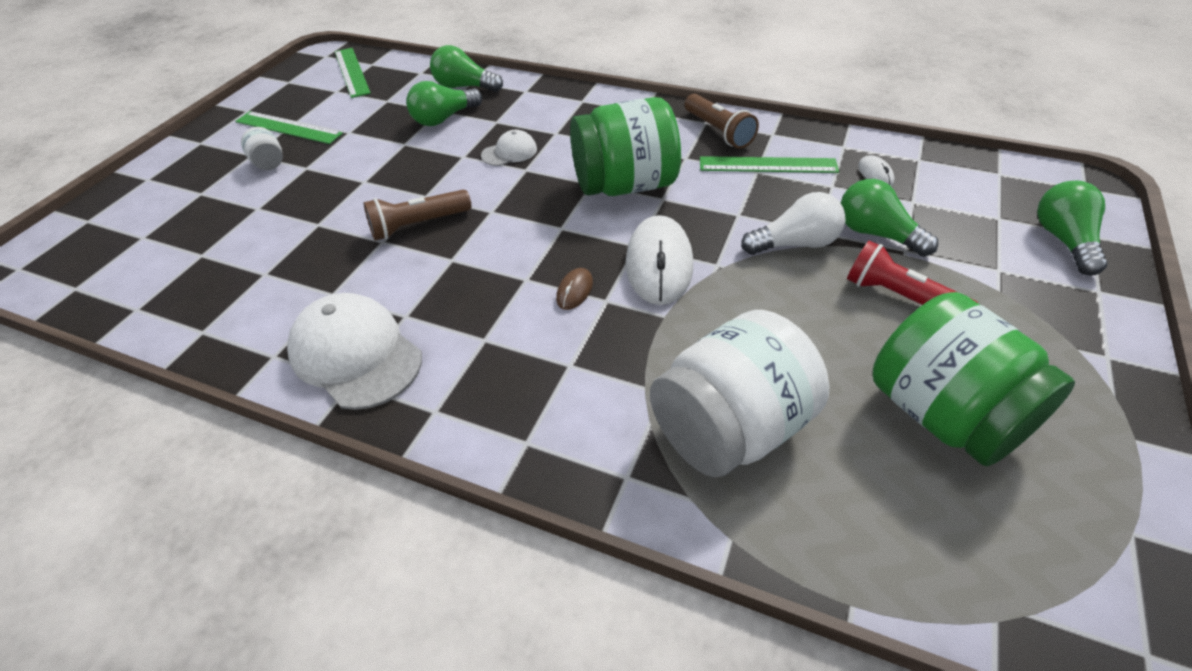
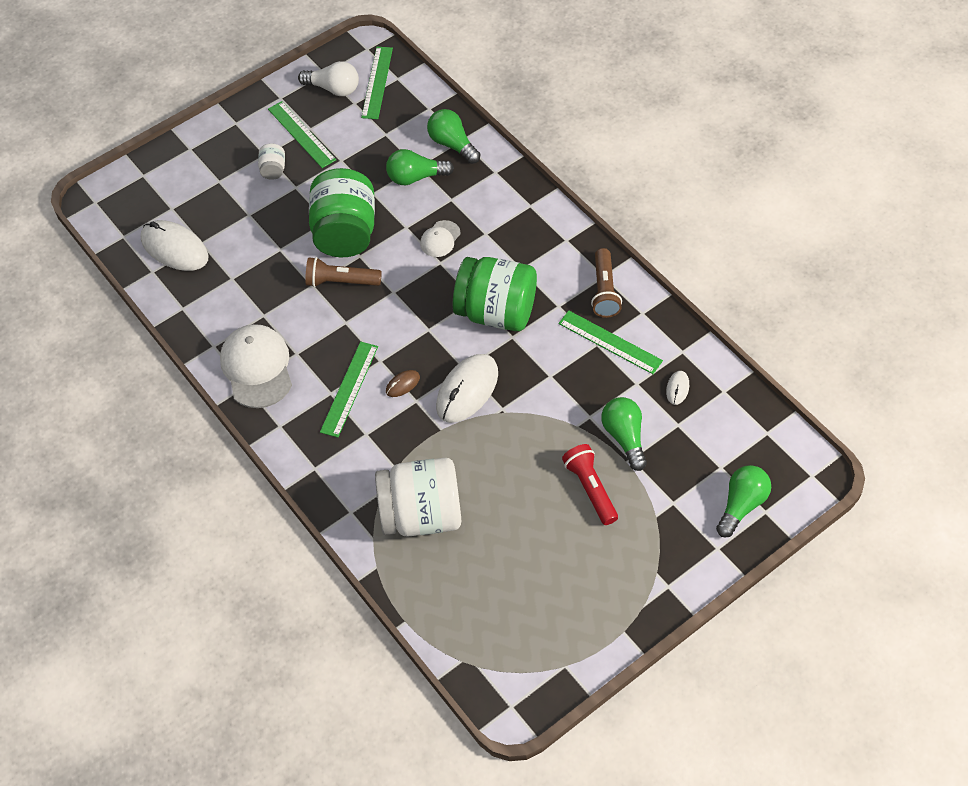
camera: 30 degrees right, 10 degrees up
white cap [481,130,537,166] -> white cap turned 120 degrees clockwise [420,220,461,257]
white light bulb [741,192,845,255] -> white light bulb moved to [298,61,359,96]
green jar [873,292,1075,466] -> green jar moved to [309,168,375,257]
none -> white mouse [141,220,209,271]
none -> green ruler [320,341,378,438]

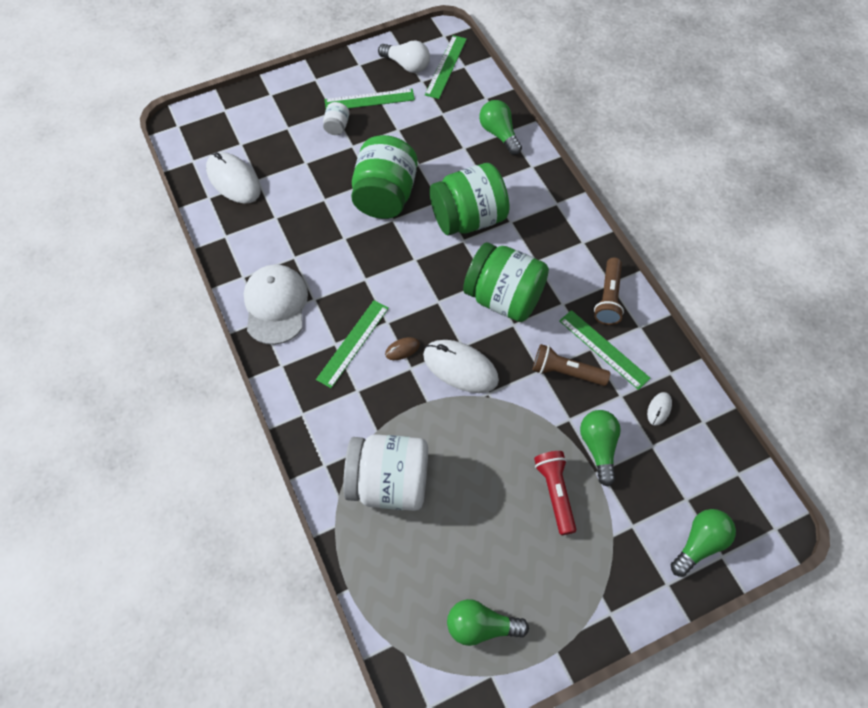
camera: 10 degrees right, 5 degrees up
green ruler [268,101,336,168] -> green ruler turned 75 degrees counterclockwise [324,89,415,109]
brown flashlight [305,257,382,287] -> brown flashlight moved to [532,344,610,386]
green light bulb [386,149,454,185] -> green light bulb moved to [447,599,529,646]
white cap [420,220,461,257] -> green jar [430,163,509,236]
white mouse [436,354,498,423] -> white mouse turned 75 degrees clockwise [423,340,499,393]

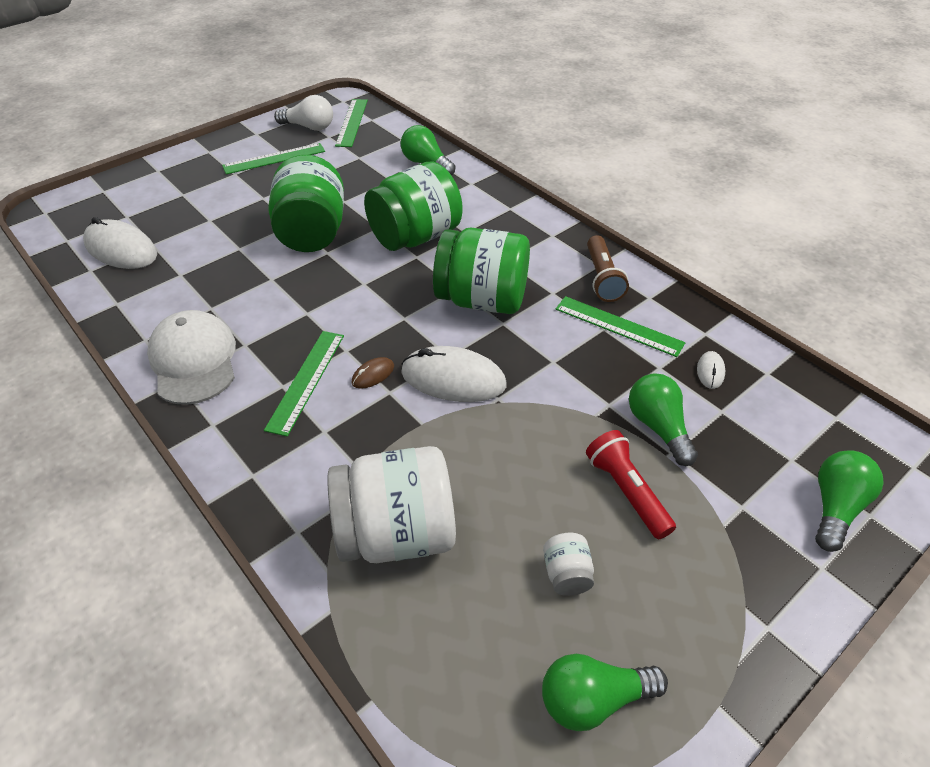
camera: 15 degrees left, 15 degrees down
white jar [323,102,349,135] -> white jar moved to [543,533,594,596]
brown flashlight [532,344,610,386] -> none

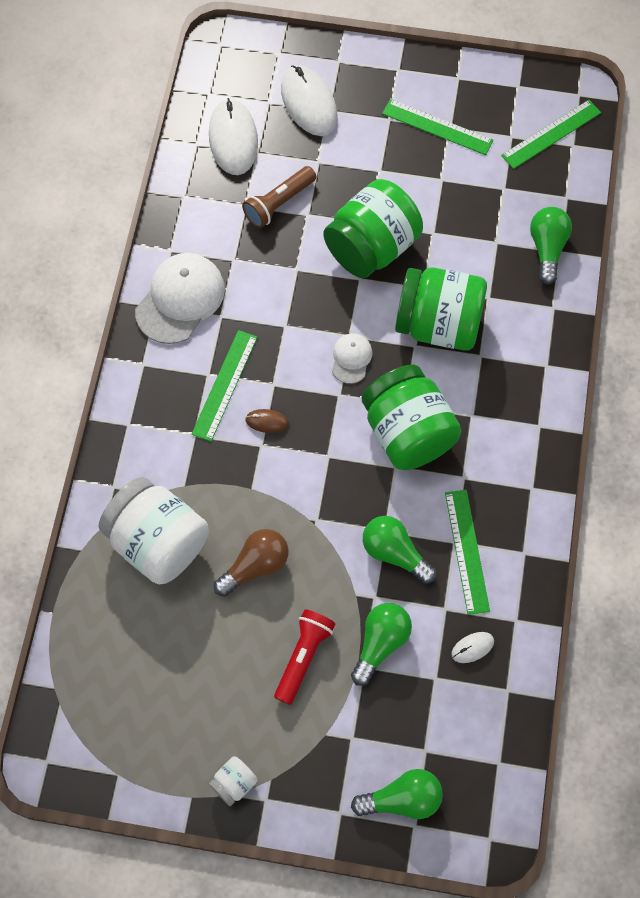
camera: 50 degrees right, 20 degrees up
green ruler [264,331,344,437] -> green ruler turned 45 degrees counterclockwise [191,330,258,441]
white light bulb [274,95,333,131] -> none
white mouse [401,346,506,402] -> white mouse moved to [281,65,338,136]
green light bulb [542,654,668,731] -> green light bulb moved to [363,516,436,584]
white jar [543,533,594,596] -> white jar moved to [209,756,257,806]
brown flashlight [587,235,629,302] -> brown flashlight moved to [242,166,316,228]
none -> brown light bulb [214,529,288,597]
none -> white cap [332,333,372,384]

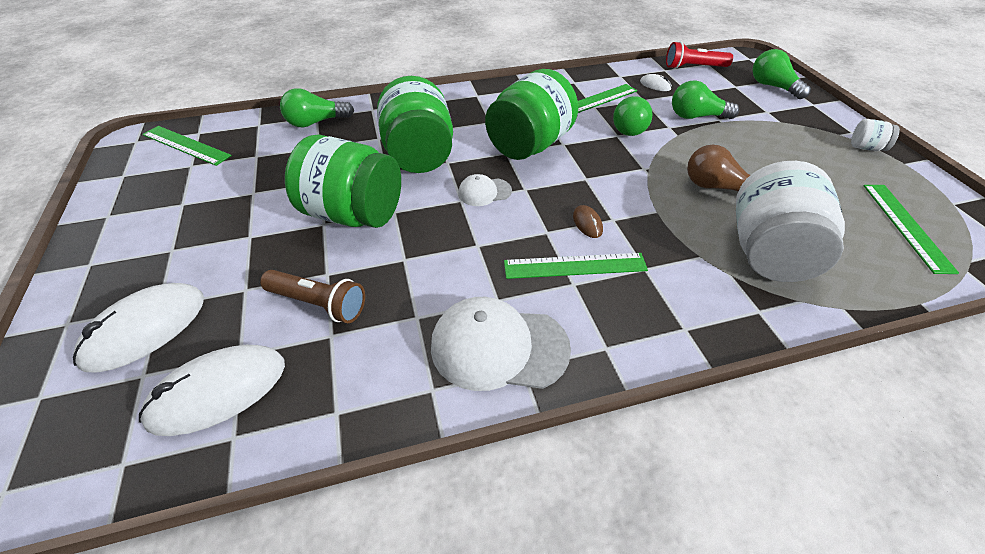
camera: 115 degrees left, 20 degrees down
red flashlight [274,609,336,705] -> red flashlight moved to [666,41,733,69]
green ruler [382,99,494,155] -> green ruler moved to [863,185,959,274]

